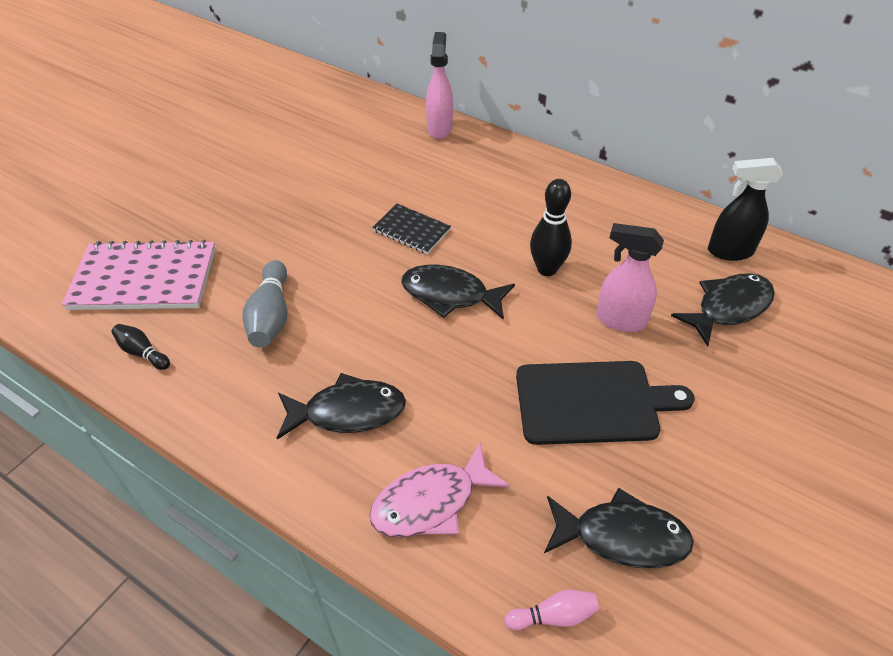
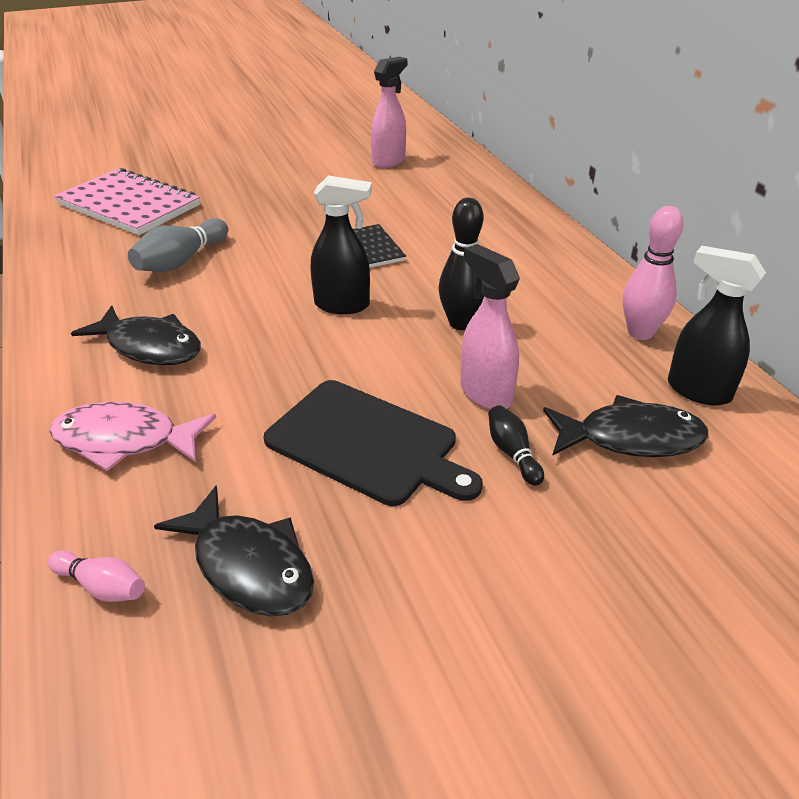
camera: 35 degrees right, 10 degrees down
black bowling pin [111,324,170,370] -> black bowling pin moved to [488,405,544,486]
black fish [401,265,515,320] -> black spray bottle [310,175,372,314]
pink spray bottle [426,32,453,139] -> pink spray bottle moved to [371,57,407,168]
none -> pink bowling pin [623,206,684,340]

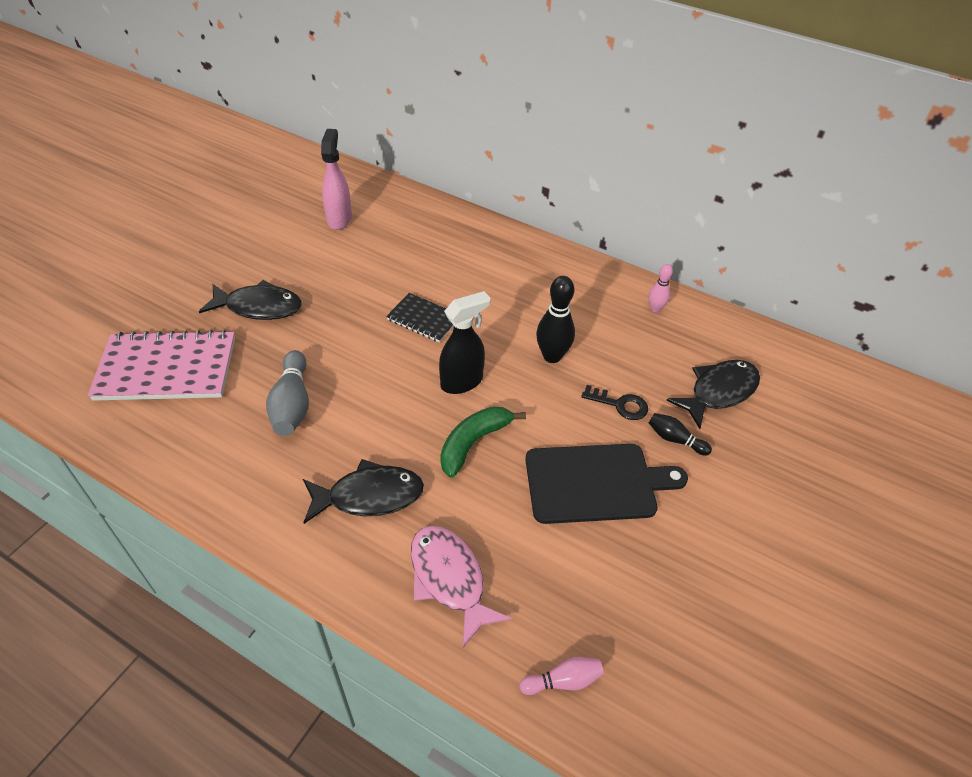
camera: 40 degrees left, 10 degrees up
pink fish [49,402,216,471] -> pink fish turned 90 degrees clockwise [411,526,512,647]
black fish [154,485,314,616] -> black fish moved to [199,280,302,320]
pink spray bottle [460,244,520,409] -> black key [581,385,648,420]
pink bowling pin [623,206,684,340] -> pink bowling pin [649,264,673,313], size x0.59
black spray bottle [668,246,766,406] -> none
none -> green banana [440,406,526,478]

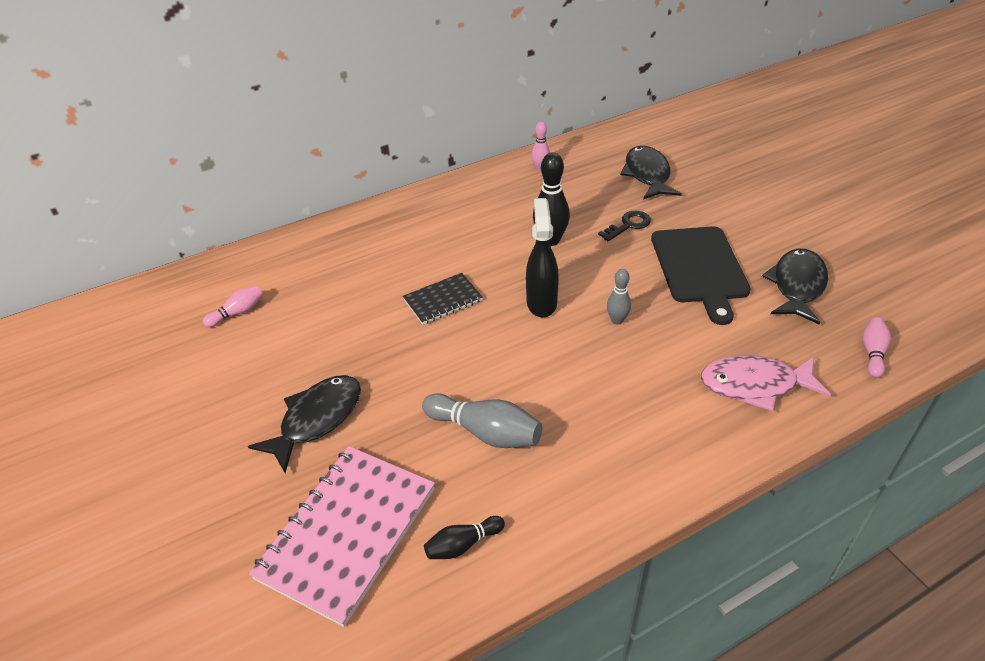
camera: 55 degrees left, 5 degrees down
black fish [303,459,424,524] -> black fish moved to [762,249,828,325]
pink spray bottle [321,129,352,230] -> pink bowling pin [203,286,263,327]
green banana [440,406,526,478] -> grey bowling pin [607,269,631,325]
black cutting board [525,444,688,524] -> black cutting board turned 150 degrees clockwise [651,226,751,325]
black bowling pin [649,413,712,456] -> black bowling pin moved to [424,516,505,559]

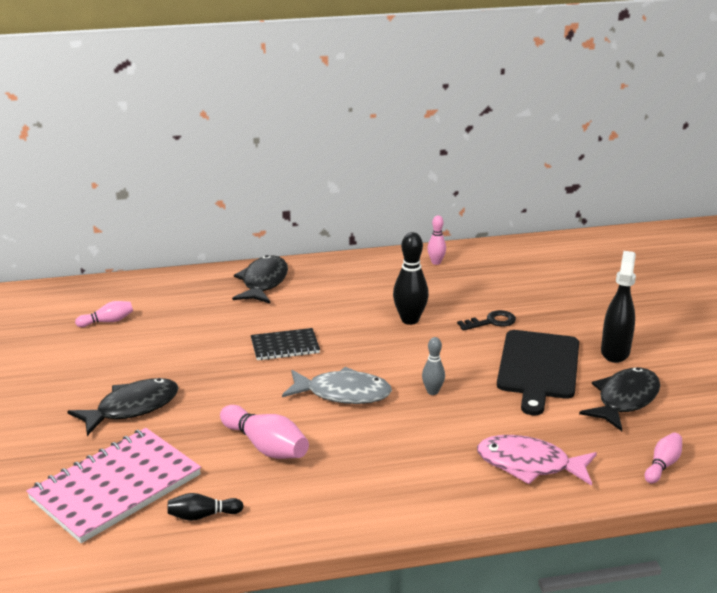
camera: 15 degrees right, 15 degrees down
grey bowling pin [422,393,542,448] -> pink bowling pin [220,405,309,459]
black spray bottle [526,198,559,317] -> black spray bottle moved to [601,251,636,363]
black fish [620,146,682,200] -> black fish moved to [232,255,288,304]
none -> grey fish [282,367,392,404]

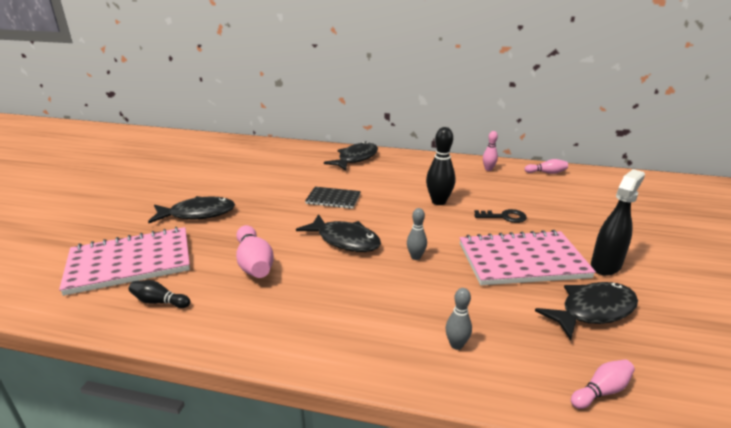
camera: 25 degrees right, 0 degrees up
pink bowling pin [75,301,133,327] -> pink bowling pin moved to [525,159,568,174]
grey fish [282,367,392,404] -> black fish [296,214,381,252]
pink fish [477,435,597,486] -> grey bowling pin [446,288,472,350]
black cutting board [497,330,579,415] -> pink notebook [459,230,596,285]

